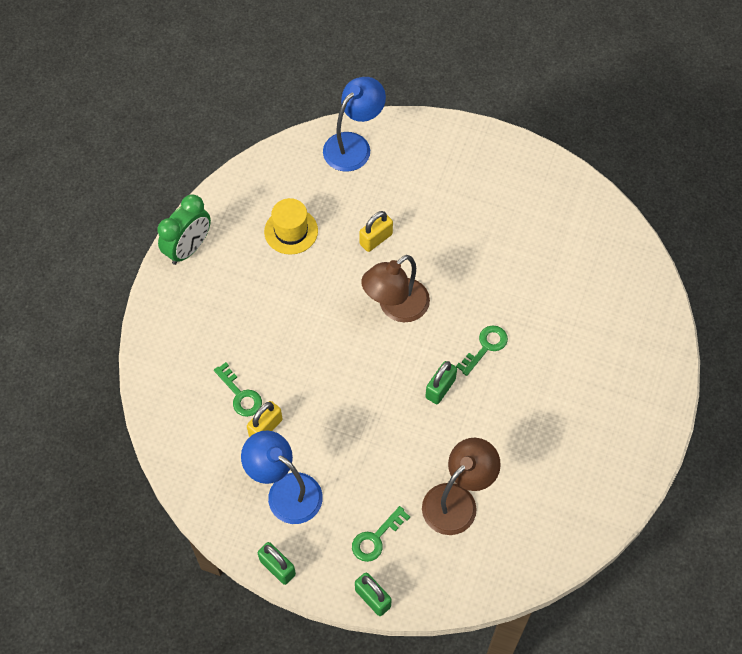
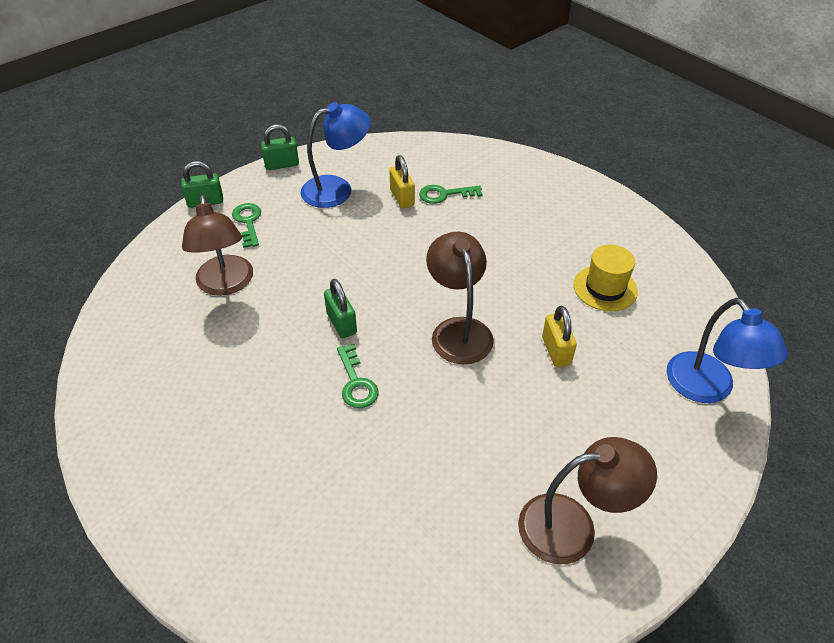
camera: 120 degrees right, 15 degrees down
green clock [158,194,211,265] -> none
none -> brown lamp [518,437,657,564]

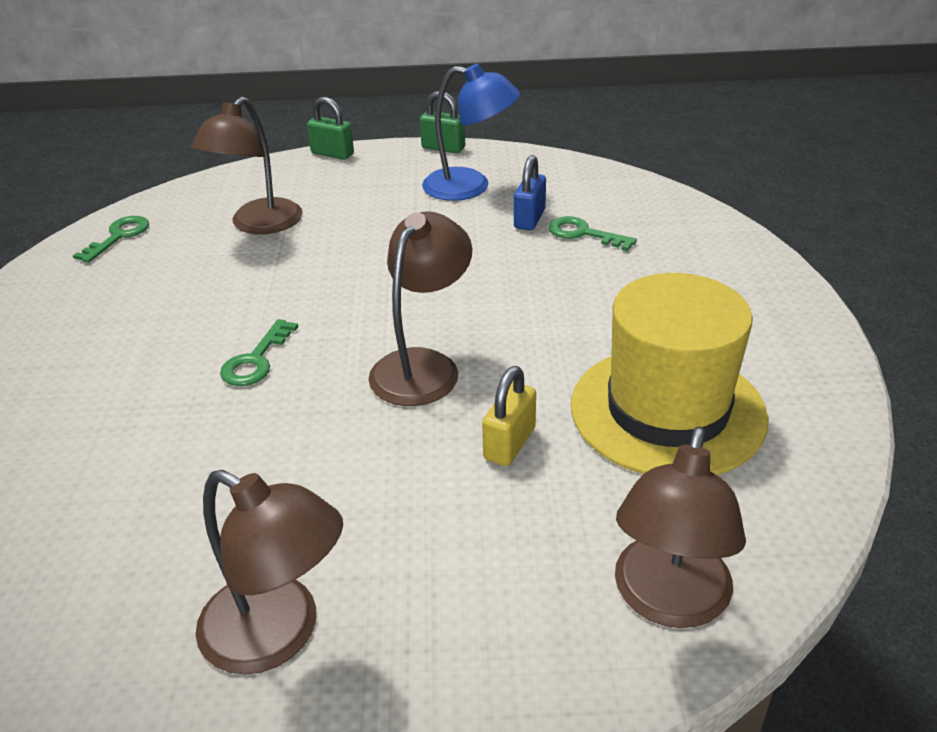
camera: 40 degrees right, 10 degrees down
green key [232,203,261,248] -> green key moved to [73,216,149,263]
green padlock [324,279,357,338] -> none
yellow padlock [389,155,415,208] -> blue padlock [514,155,546,230]
yellow hat [574,245,638,311] -> yellow hat [571,273,769,475], size x1.86
blue lamp [666,298,788,403] -> brown lamp [615,426,746,628]

